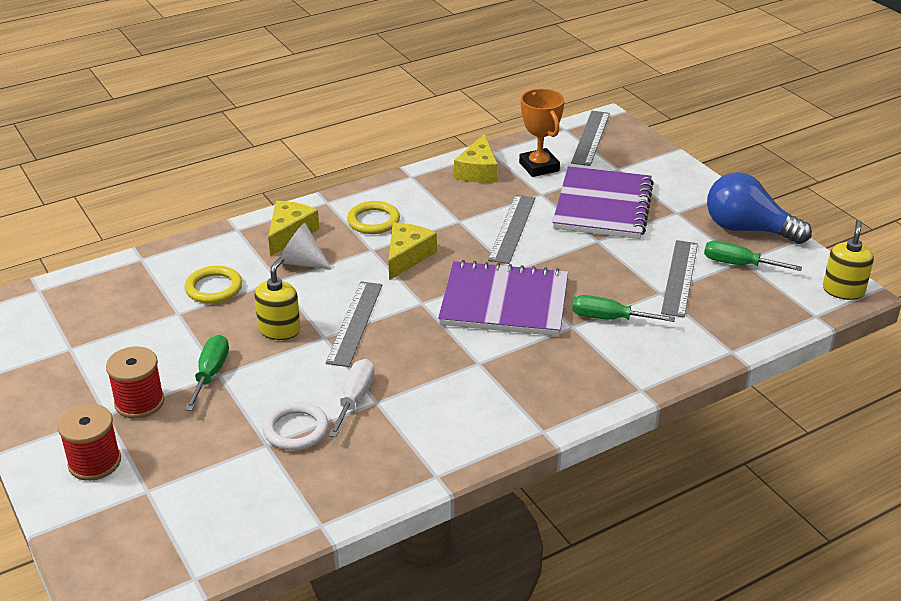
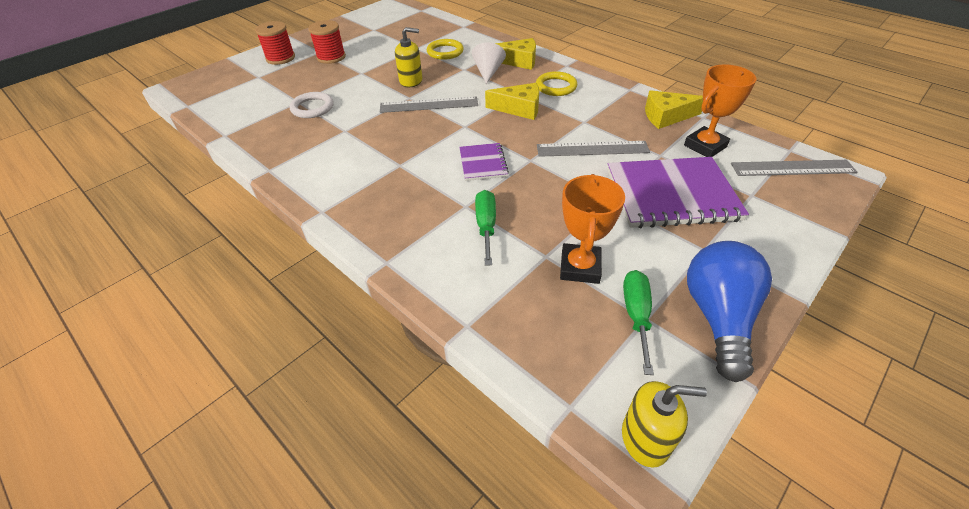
camera: 75 degrees right, 10 degrees up
green screwdriver [185,335,229,411] -> none
white screwdriver [329,359,375,437] -> none
purple notebook [438,260,568,336] -> purple notebook [459,143,509,181], size x0.51
grey ruler [661,240,698,318] -> orange trophy [560,174,625,284]

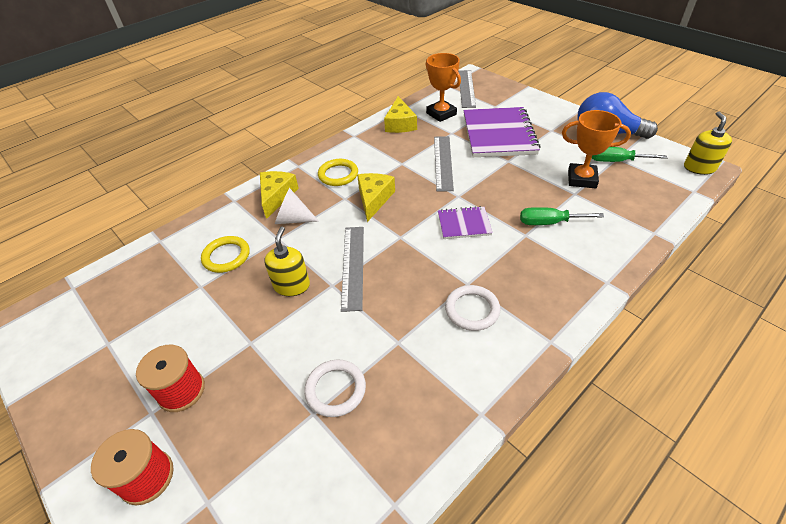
camera: 85 degrees left, 0 degrees up
none -> white ring [445,285,500,331]

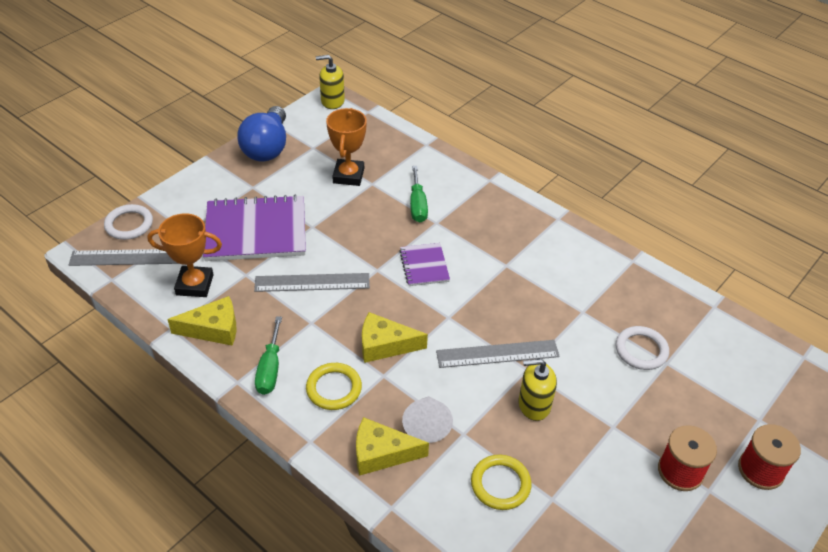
camera: 100 degrees left, 0 degrees up
orange trophy [426,53,461,122] -> orange trophy turned 45 degrees clockwise [148,213,222,297]
white ring [445,285,500,331] -> white ring moved to [104,204,153,240]
green screwdriver [592,147,667,162] -> green screwdriver moved to [255,316,282,395]

